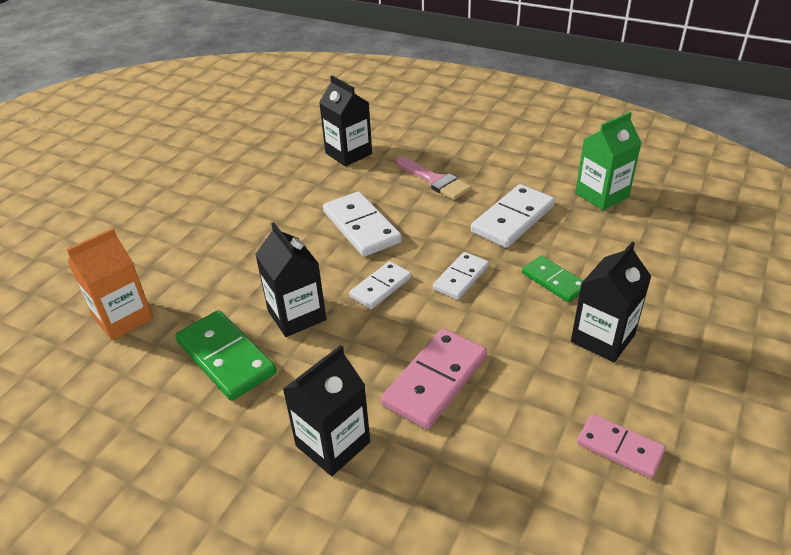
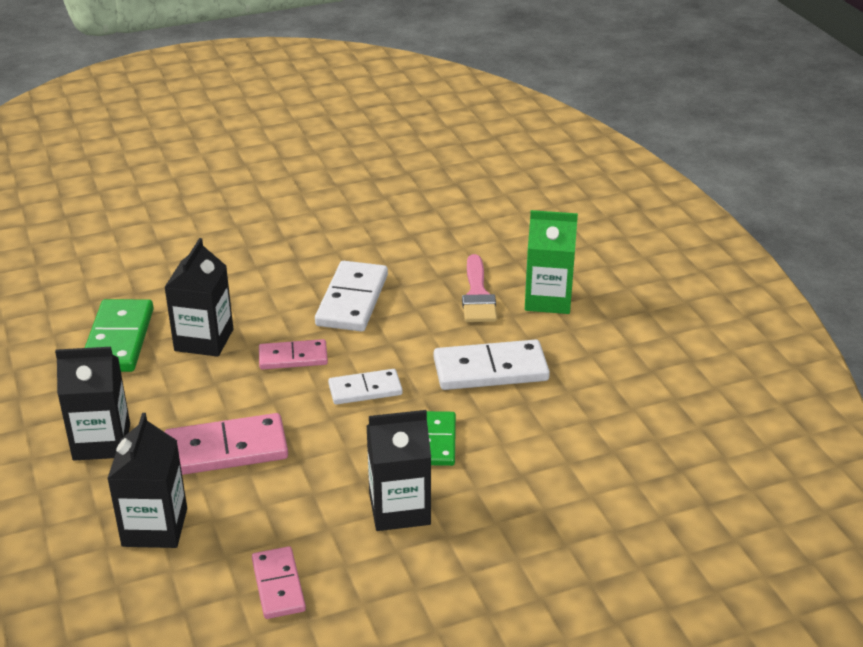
camera: 40 degrees right, 5 degrees down
orange carton [66,228,153,341] -> none
black carton [319,76,372,166] -> black carton moved to [107,413,187,548]
white domino [349,261,411,309] -> pink domino [259,339,328,370]
green carton [575,112,642,210] -> green carton moved to [525,210,578,314]

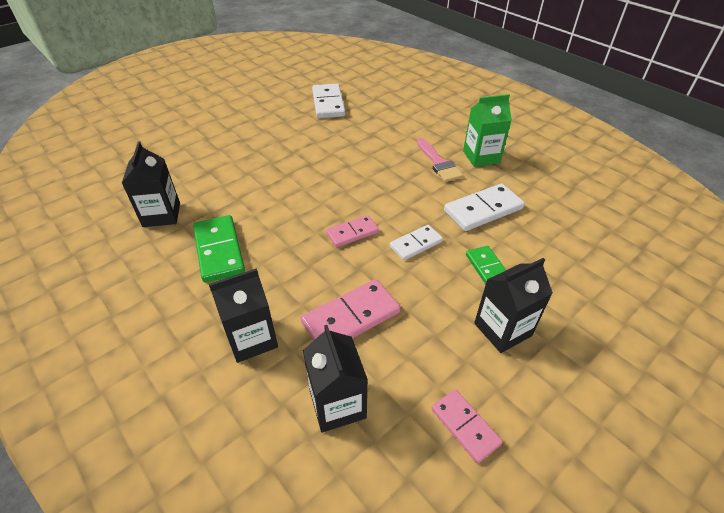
camera: 20 degrees left, 10 degrees up
black carton [164,238,233,357] -> black carton moved to [122,142,180,227]
white domino [315,261,388,332] -> white domino moved to [312,84,345,118]

